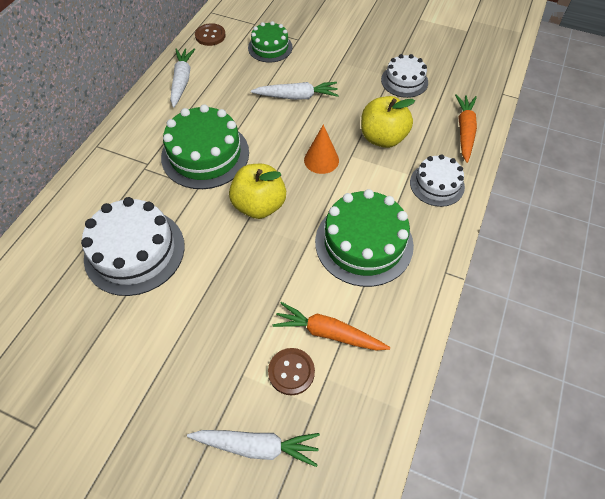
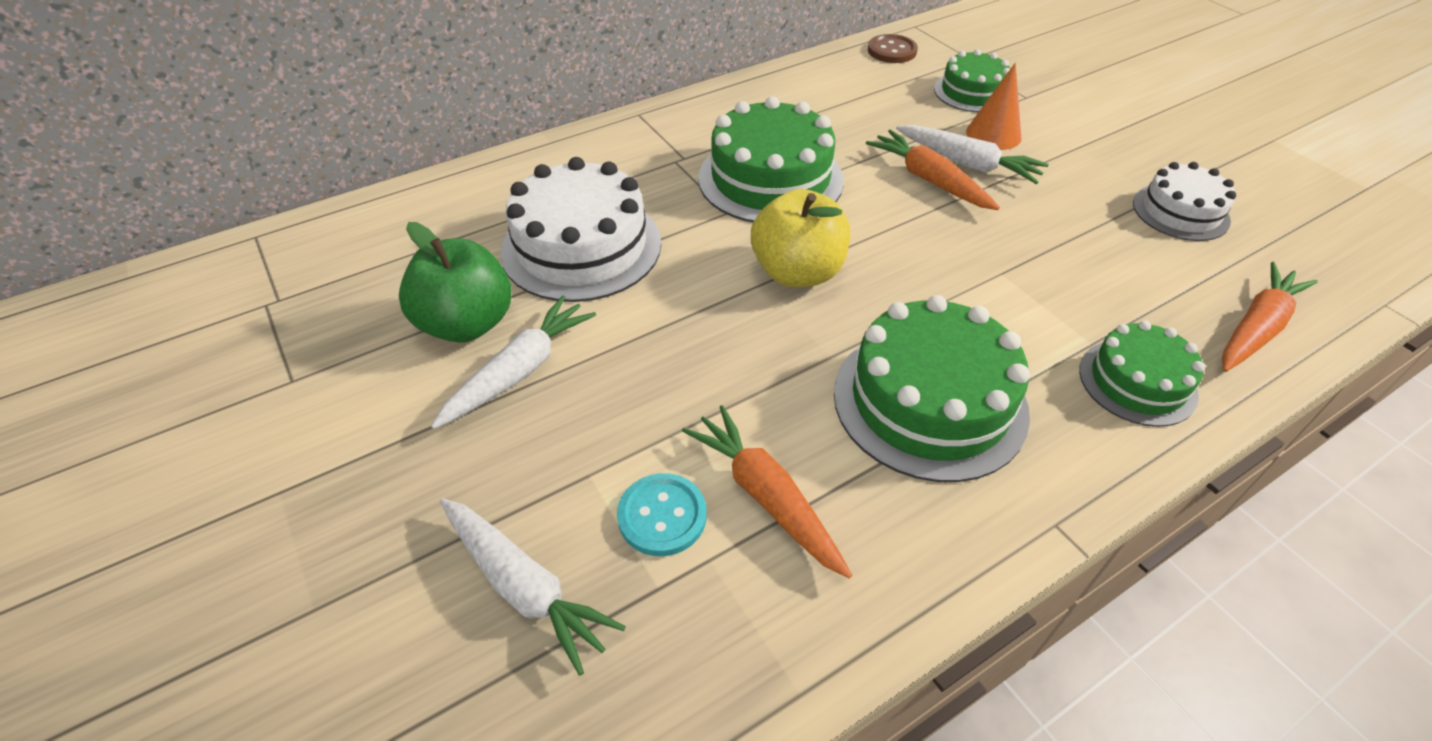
camera: 35 degrees right, 10 degrees down
white carrot [170,49,195,108] -> white carrot moved to [431,296,596,429]
brown button [268,348,315,395] -> turquoise button [617,473,707,556]
orange cone [304,125,339,174] -> orange cone moved to [966,63,1022,150]
yellow apple [361,96,415,148] -> none
white cake [410,154,465,207] -> green cake [1079,320,1205,427]
none -> green apple [399,222,511,343]
none -> orange carrot [866,130,1000,210]

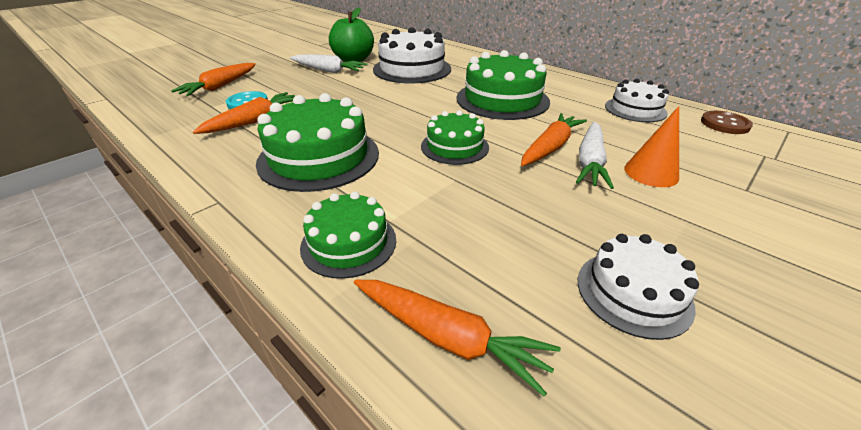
camera: 75 degrees right, 10 degrees down
white carrot [440,498,626,675] -> orange carrot [171,63,256,96]
yellow apple [751,189,850,287] -> none
green cake [934,49,1010,112] -> green cake moved to [421,110,489,165]
none -> white cake [605,79,669,122]

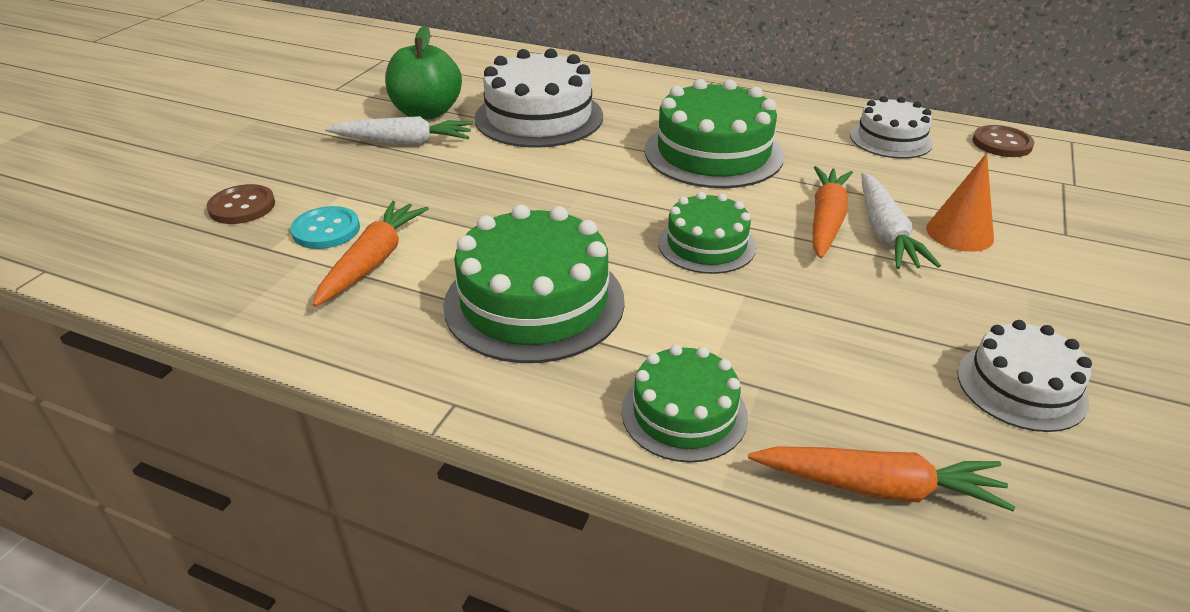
camera: 20 degrees left, 0 degrees up
orange carrot [171,63,256,96] -> brown button [207,184,275,224]

